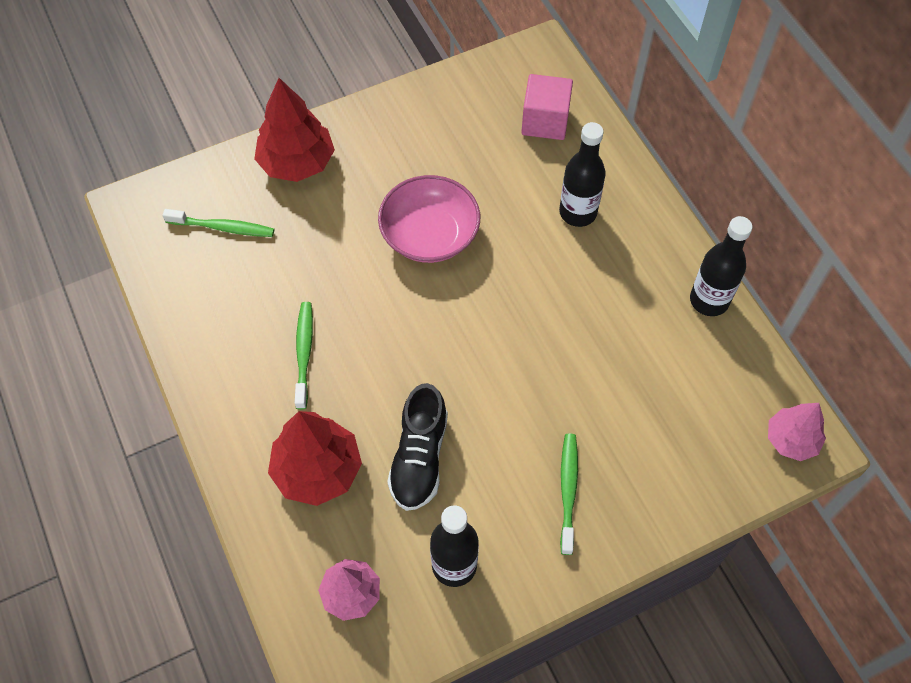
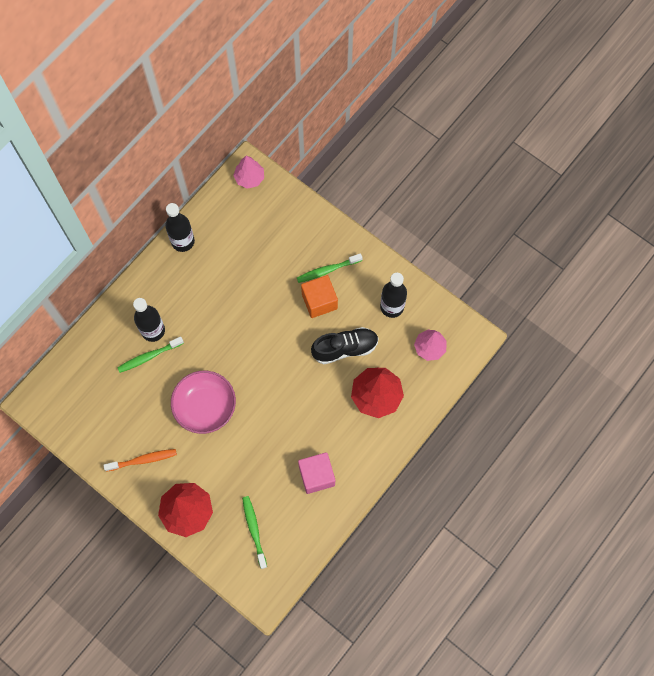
camera: 115 degrees left, 10 degrees up
green toothbrush [295,302,313,410] -> green toothbrush moved to [117,337,184,373]
pink cube [521,74,573,140] -> pink cube moved to [298,452,335,494]
none -> orange toothbrush [103,449,177,472]
none -> orange cube [301,275,338,318]

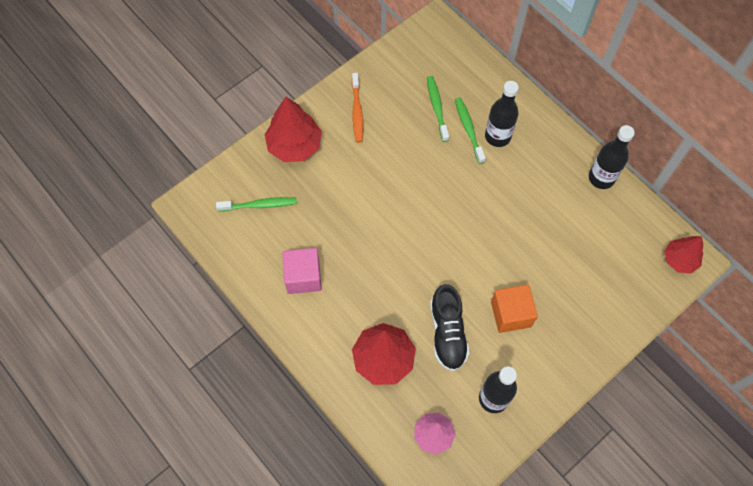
camera: 100 degrees right, 5 degrees down
pink bowl [171,371,236,434] -> none
pink tree [233,156,264,189] -> red tree [664,236,703,273]
green toothbrush [297,253,362,283] -> green toothbrush moved to [427,76,449,142]

